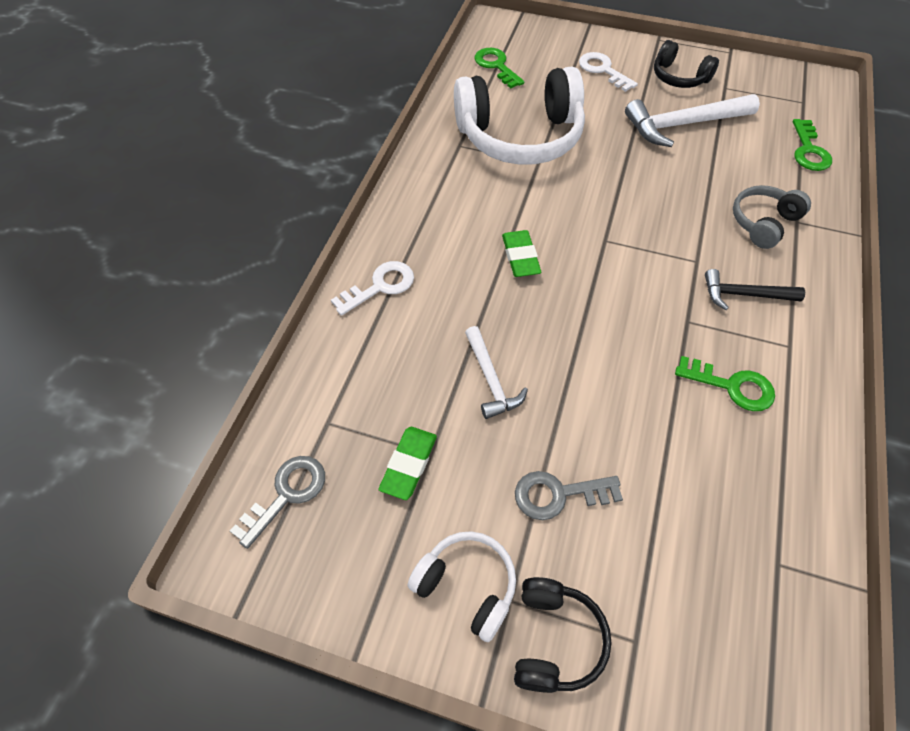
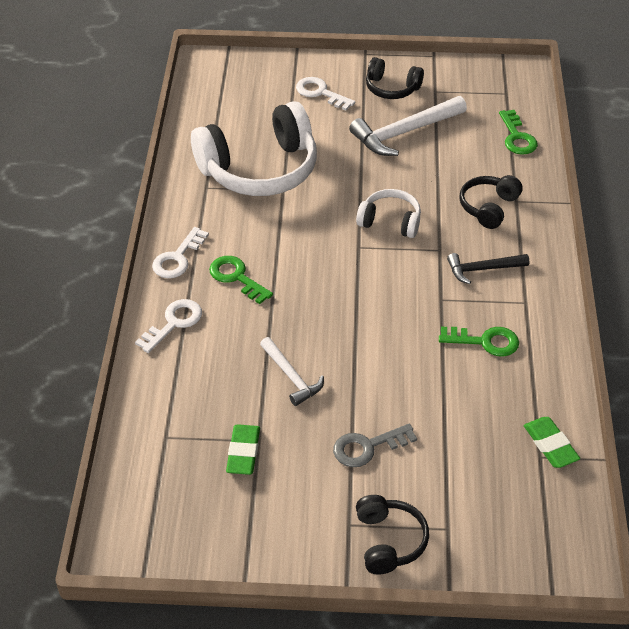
camera: 15 degrees left, 10 degrees down
grey key [230,456,325,549] -> none
white headphones [408,531,516,642] -> white headphones moved to [356,189,421,238]
green key [474,48,524,89] -> green key moved to [209,256,273,304]
green eraser [502,230,541,277] -> green eraser moved to [524,417,580,468]
grey headphones [733,185,811,249] -> black headphones [459,175,523,229]
none -> white key [152,227,209,278]

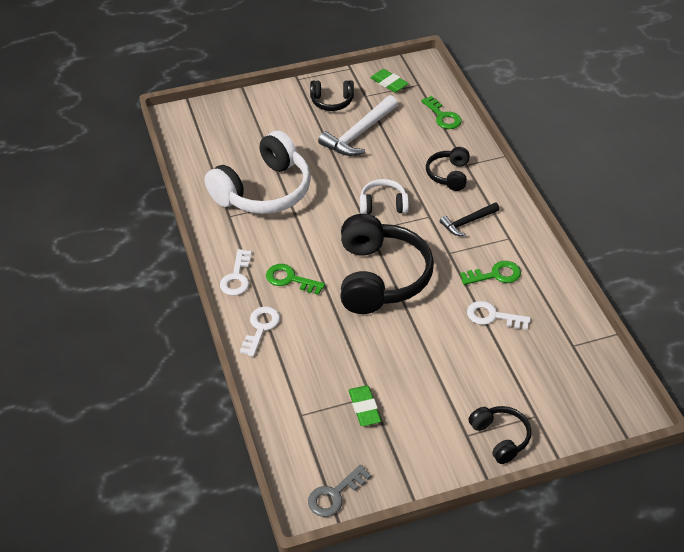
camera: 20 degrees left, 0 degrees up
white hammer [260,337,324,406] -> none
white key [296,77,355,111] -> white key moved to [467,301,531,330]
grey key [333,424,417,467] -> grey key moved to [308,464,371,517]
green eraser [524,417,580,468] -> green eraser moved to [370,69,409,93]
none -> black headphones [341,214,434,314]

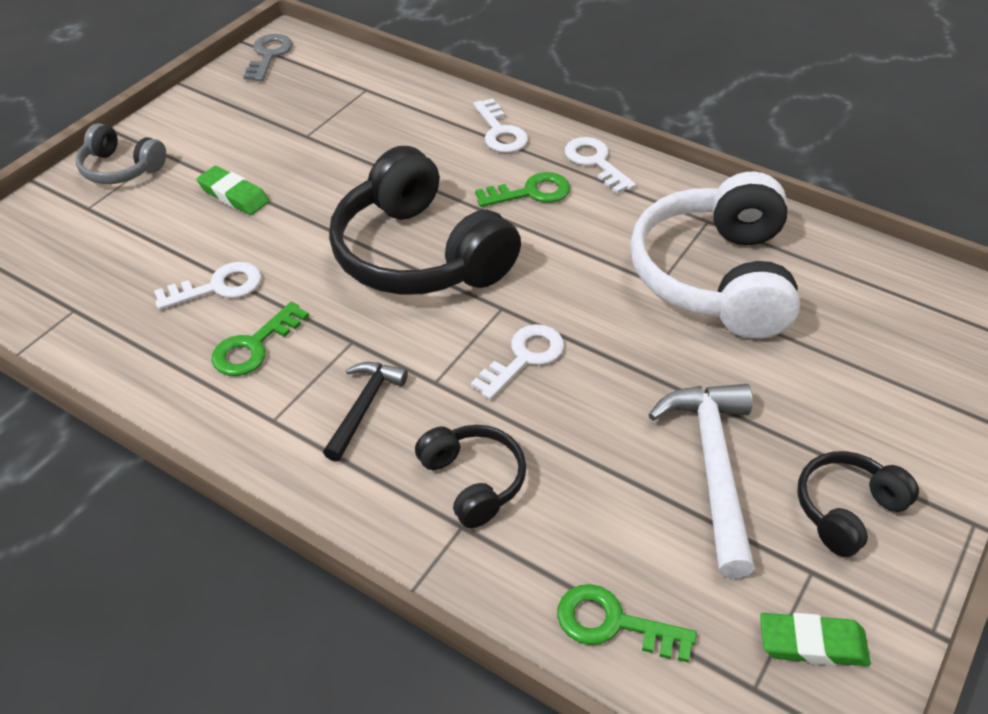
camera: 140 degrees right, 0 degrees up
green eraser [349,385,381,426] -> green eraser moved to [197,166,270,215]
white headphones [360,179,409,214] -> white key [471,324,564,400]
black headphones [469,406,531,464] -> grey headphones [76,123,166,184]

